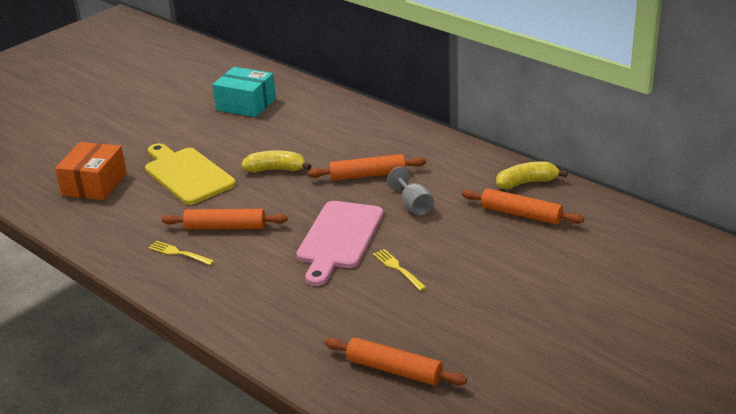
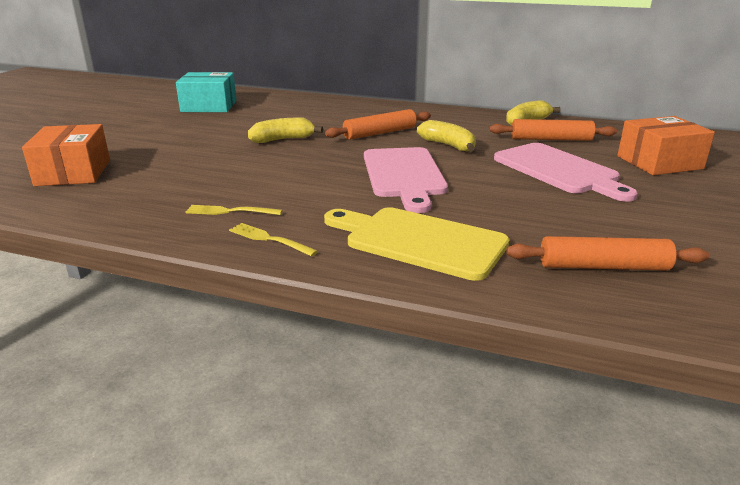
camera: 25 degrees left, 5 degrees down
yellow cutting board [145,143,236,205] -> yellow cutting board moved to [324,207,509,281]
orange rolling pin [162,209,287,229] -> none
yellow fork [373,249,427,291] -> yellow fork moved to [229,223,318,257]
grey goblet [387,167,434,216] -> yellow banana [417,120,476,151]
none -> pink cutting board [494,143,638,202]
none -> orange box [617,116,715,175]

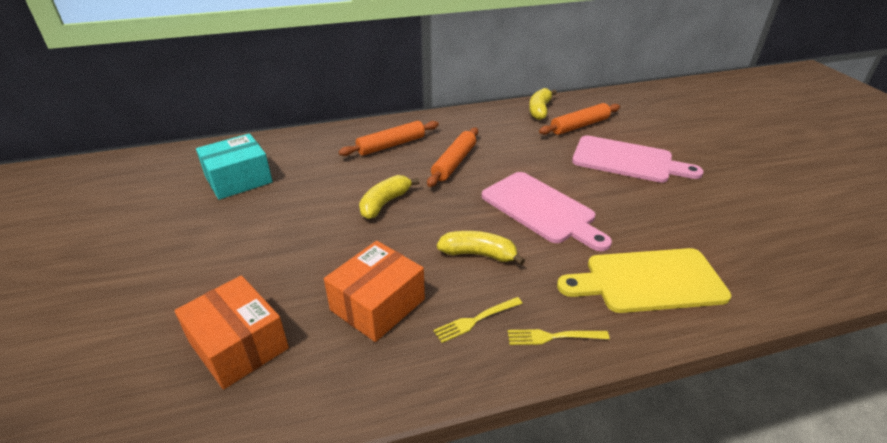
camera: 35 degrees left, 10 degrees up
yellow banana [417,120,476,151] -> yellow banana moved to [437,231,525,265]
orange rolling pin [506,236,709,270] -> orange rolling pin moved to [339,121,439,156]
orange box [617,116,715,175] -> orange box moved to [324,241,425,342]

